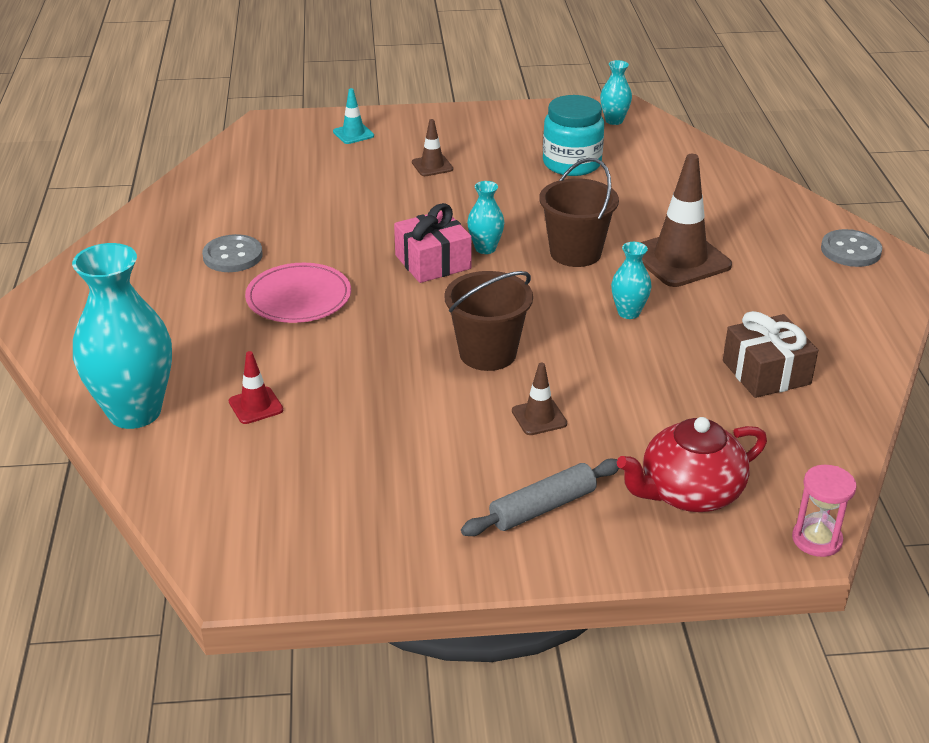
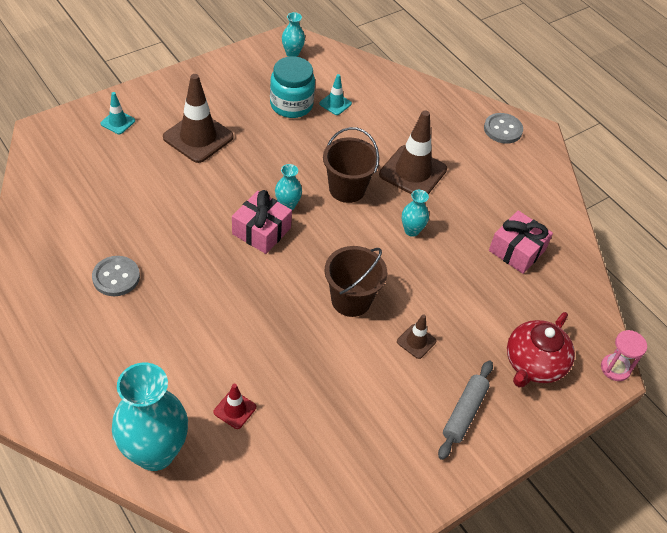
camera: 35 degrees left, 15 degrees up
pink plate [245,263,351,323] -> none
brown traffic cone [412,119,453,176] -> brown traffic cone [163,74,233,163], size x2.04
brown gift [723,311,818,398] -> pink gift [489,211,553,274]
none -> turquoise traffic cone [319,74,352,115]

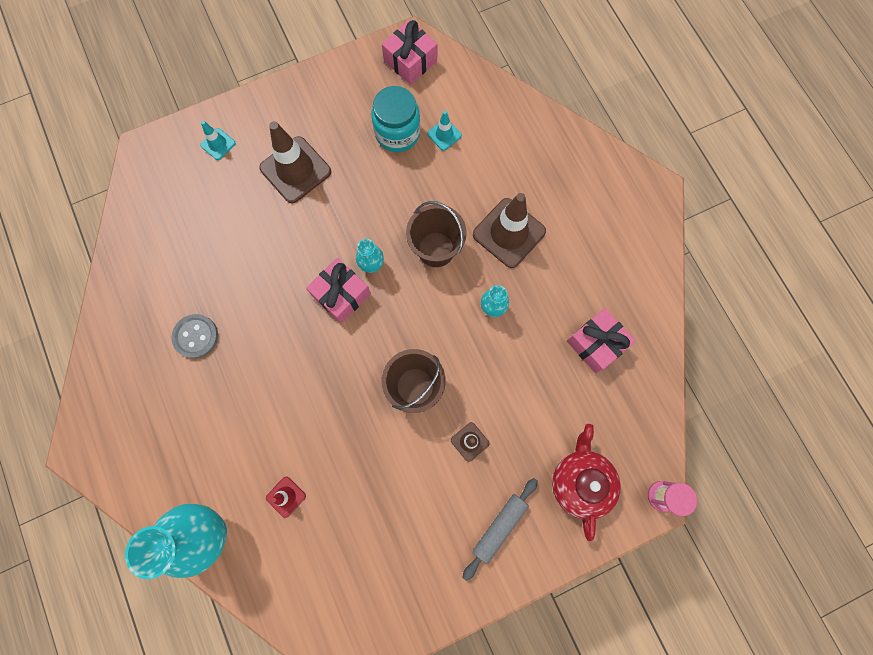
camera: 15 degrees right, 25 degrees up
turquoise vase [282,12,305,57] -> pink gift [382,20,437,85]
grey button [484,113,523,144] -> none
red teapot [507,312,575,387] -> red teapot turned 135 degrees clockwise [552,424,621,541]

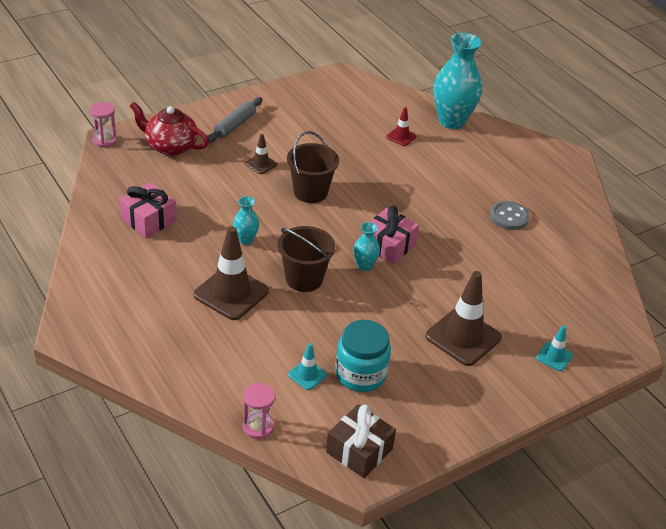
camera: 170 degrees right, 35 degrees down
pink gift [382,20,437,85] -> brown gift [326,404,396,478]
red teapot [552,424,621,541] -> red teapot turned 120 degrees clockwise [130,102,209,156]
none -> pink hourglass [243,383,275,439]

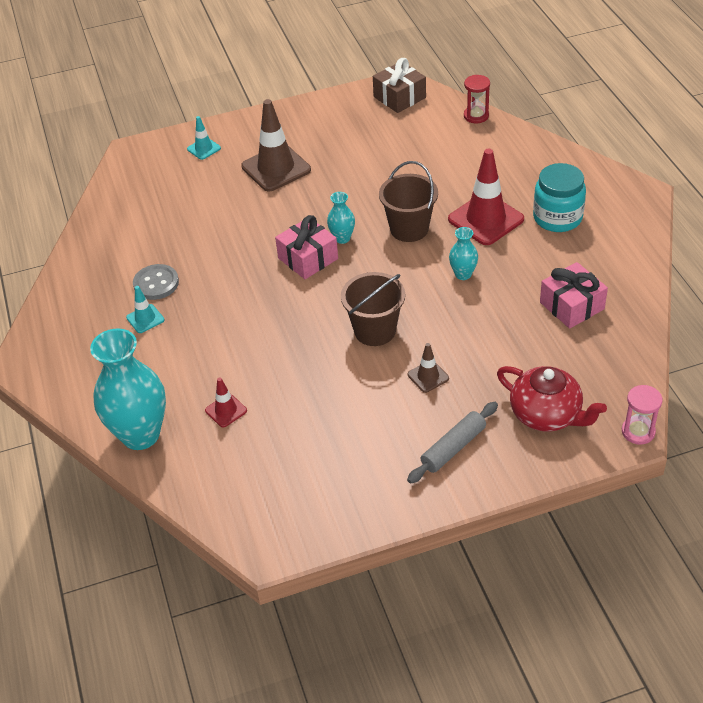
camera: 160 degrees left, 5 degrees up
brown traffic cone [193,226,269,320] -> red traffic cone [448,149,524,245]
pink hourglass [243,383,275,439] -> red hourglass [464,75,490,123]
turquoise traffic cone [288,343,328,390] -> turquoise traffic cone moved to [126,286,164,333]
turquoise jar [335,320,391,392] -> turquoise jar moved to [533,163,586,232]

